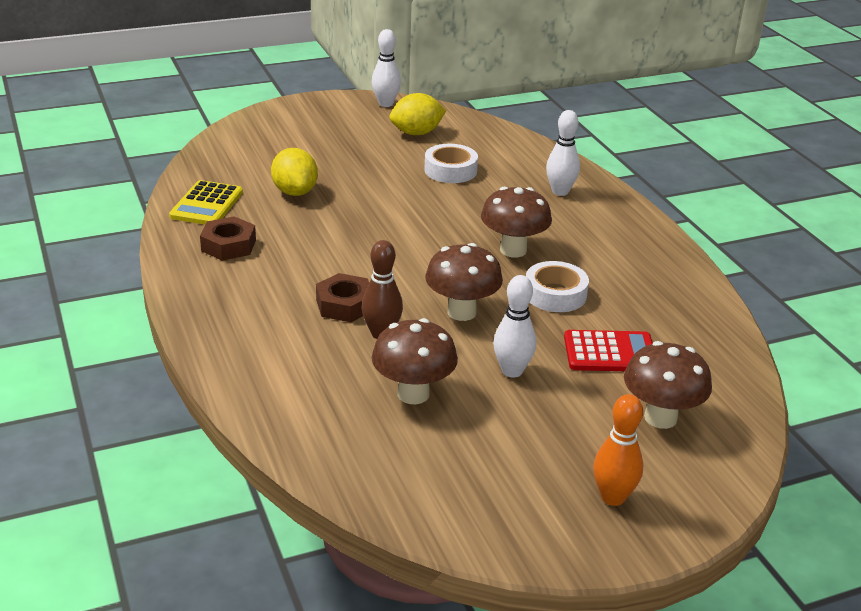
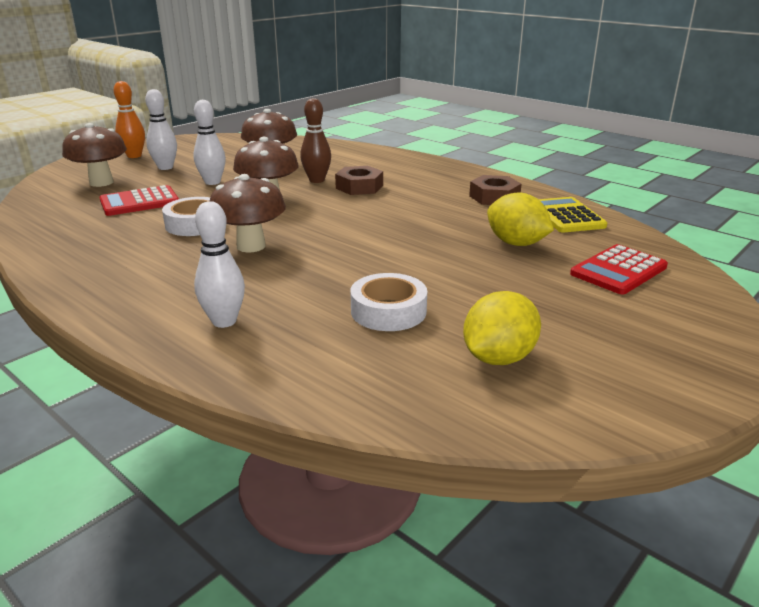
camera: 155 degrees right, 5 degrees down
white bowling pin [372,29,401,107] -> white bowling pin moved to [145,89,177,170]
none -> red calculator [570,244,668,294]

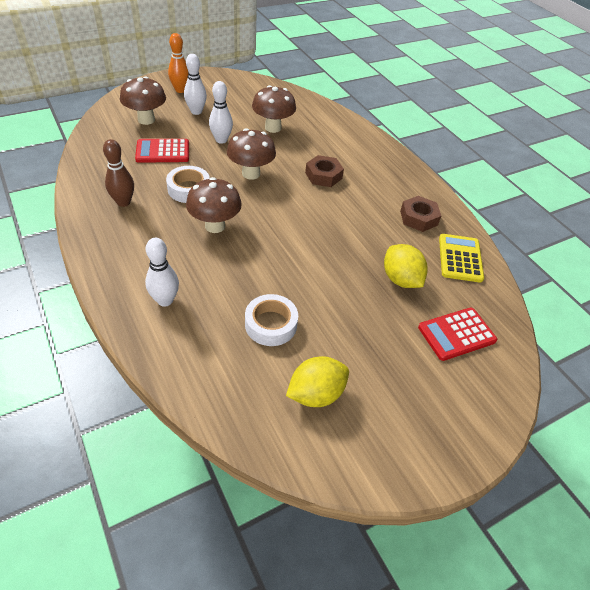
camera: 15 degrees right, 20 degrees up
brown bowling pin [300,98,331,183] -> brown bowling pin moved to [103,139,134,207]

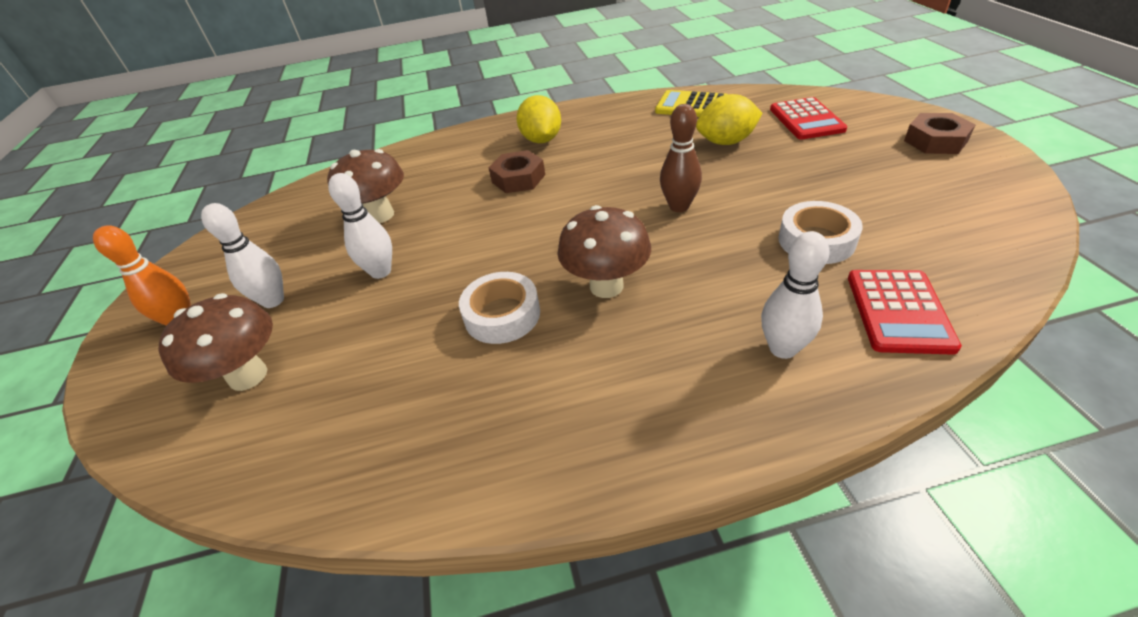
camera: 65 degrees left, 5 degrees down
brown bowling pin [103,139,134,207] -> brown bowling pin moved to [660,104,702,212]
red calculator [135,139,189,163] -> red calculator moved to [848,270,962,355]
brown mushroom [227,128,276,180] -> none
yellow lemon [286,356,349,407] -> yellow lemon moved to [516,95,561,143]
brown nut [400,196,441,232] -> brown nut moved to [904,113,975,154]

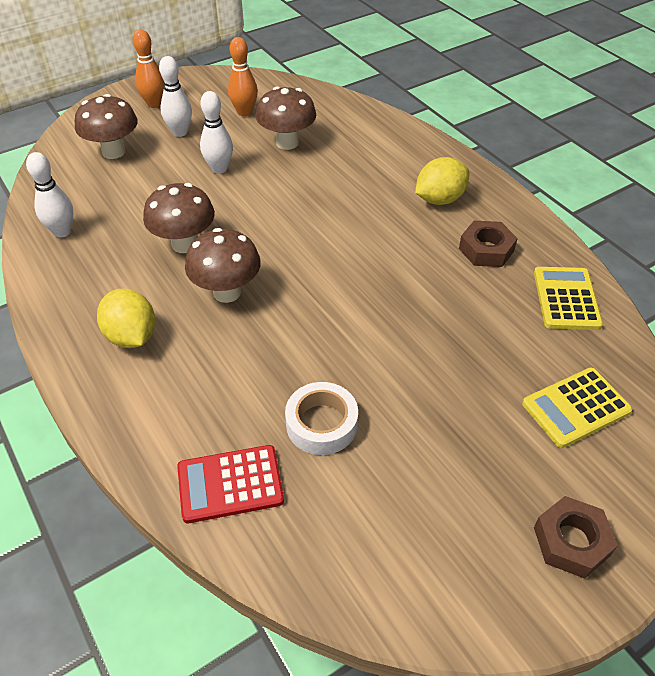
camera: 65 degrees right, 5 degrees up
white tape [459,272,540,344] -> brown mushroom [143,183,215,253]
brown nut [489,150,545,193] -> brown nut moved to [459,221,518,267]
brown bowling pin [660,104,702,212] -> none
yellow lemon [696,94,763,145] -> yellow lemon moved to [97,289,155,348]
white bowling pin [761,231,830,359] -> white bowling pin moved to [26,152,73,238]
red calculator [770,97,847,140] -> yellow calculator [522,367,632,448]
none -> orange bowling pin [228,37,258,116]

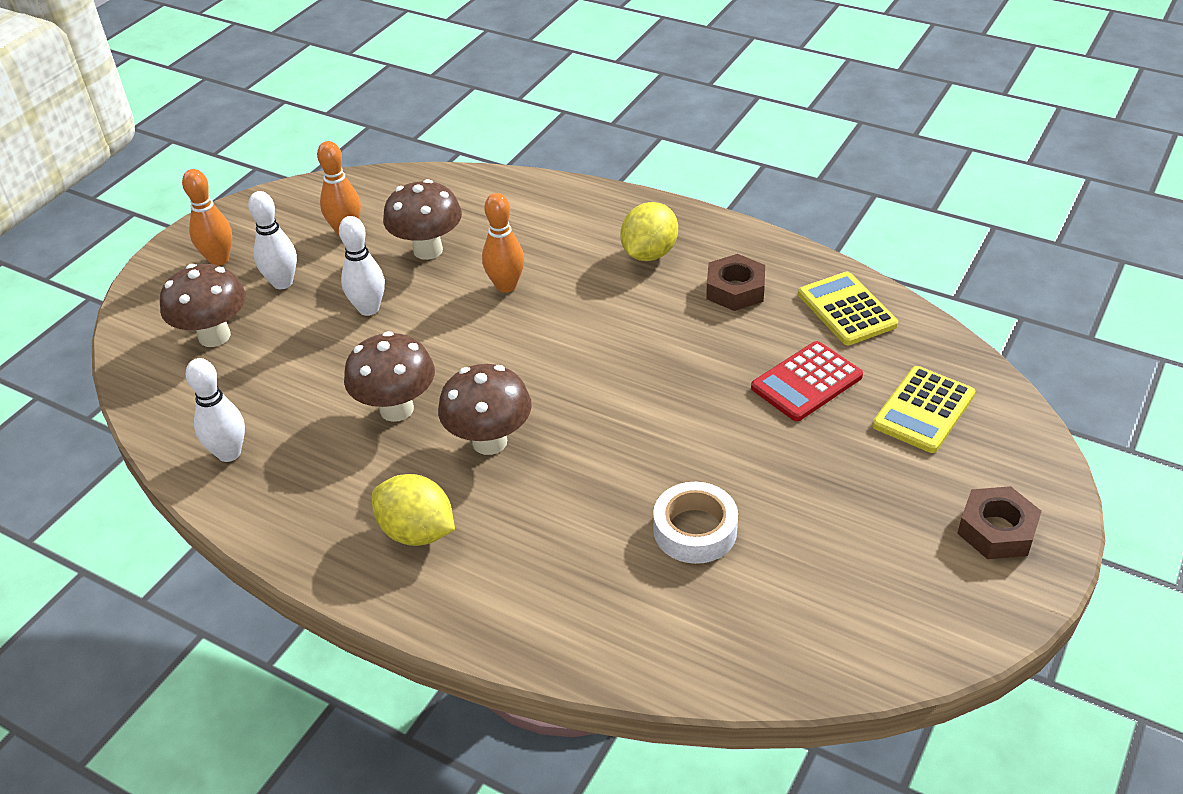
camera: 25 degrees left, 5 degrees down
red calculator [177,445,284,523] -> red calculator moved to [751,341,863,421]
none -> orange bowling pin [482,193,524,293]

